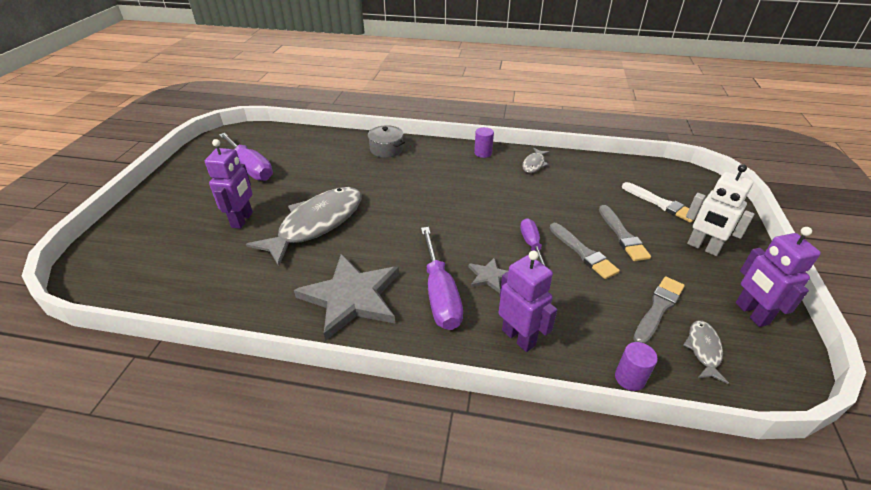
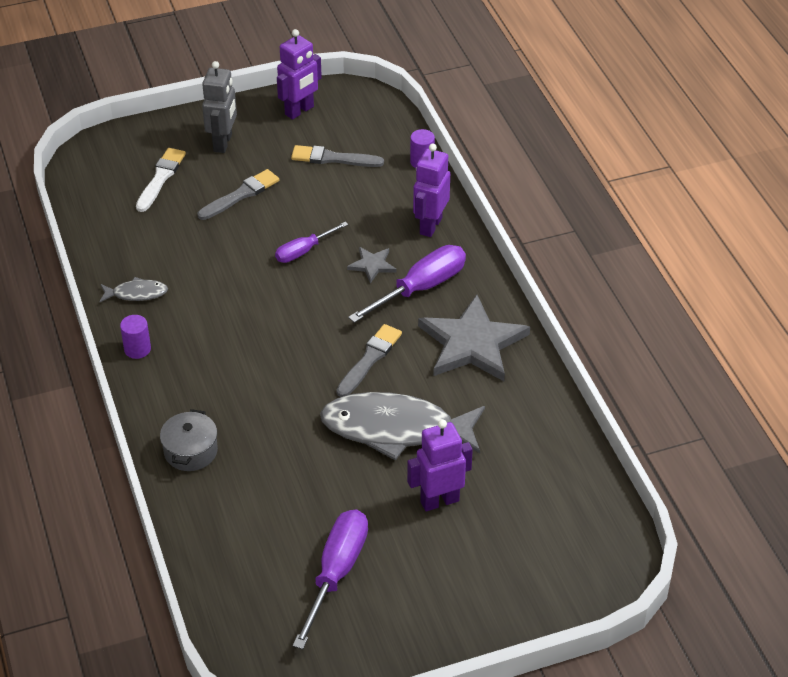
camera: 120 degrees left, 5 degrees up
grey brush [549,223,620,279] -> grey brush moved to [336,324,402,397]
grey fish [683,320,729,384] -> none
white robot [686,164,755,256] -> grey robot [202,61,237,153]

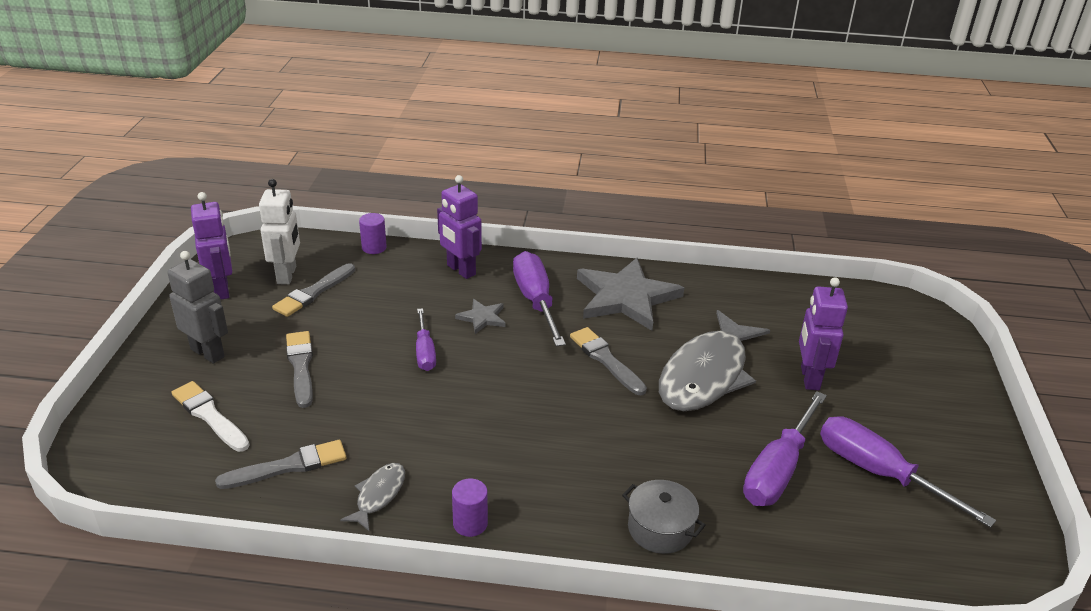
camera: 65 degrees left, 10 degrees down
none -> grey brush [215,440,347,489]
none -> white robot [259,179,300,285]
none -> purple screwdriver [743,391,827,506]

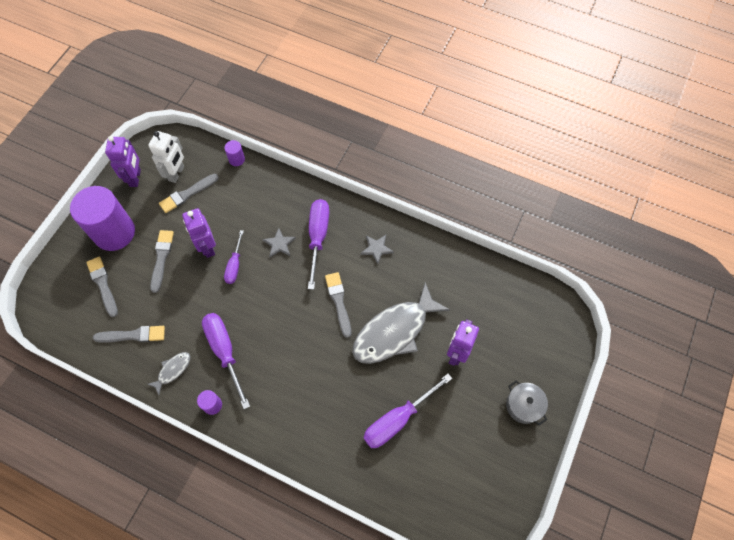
camera: 20 degrees right, 30 degrees up
grey robot [167,251,228,364] -> purple cylinder [70,186,135,251]
white brush [171,381,250,452] -> grey brush [86,257,118,317]
purple robot [437,175,482,279] -> purple robot moved to [182,208,216,258]
grey star [577,258,684,331] -> grey star [361,235,394,264], size x0.46
grey pot [622,480,706,554] -> grey pot moved to [506,380,548,426]
purple screwdriver [820,416,996,528] -> purple screwdriver moved to [202,313,250,409]

